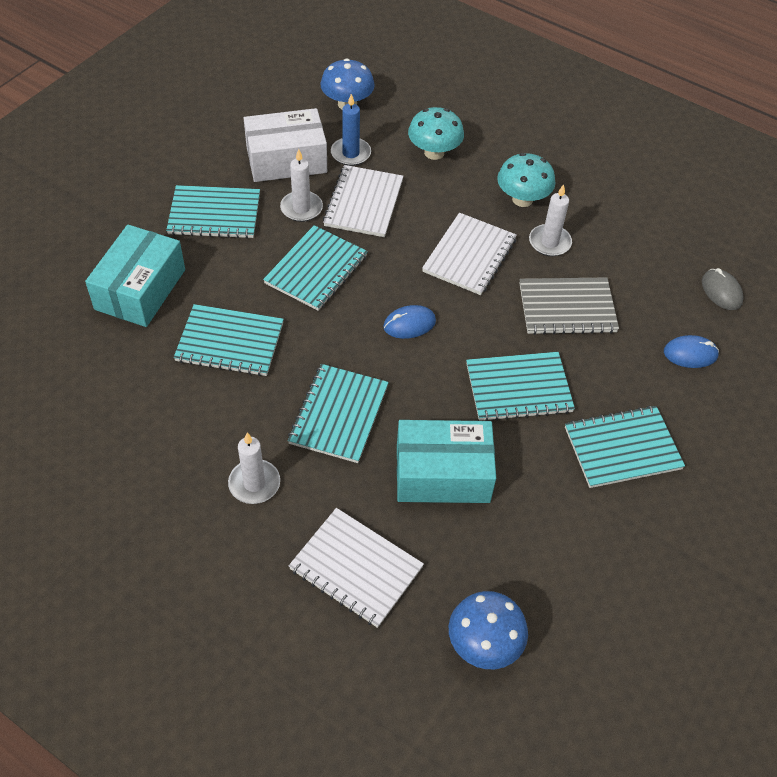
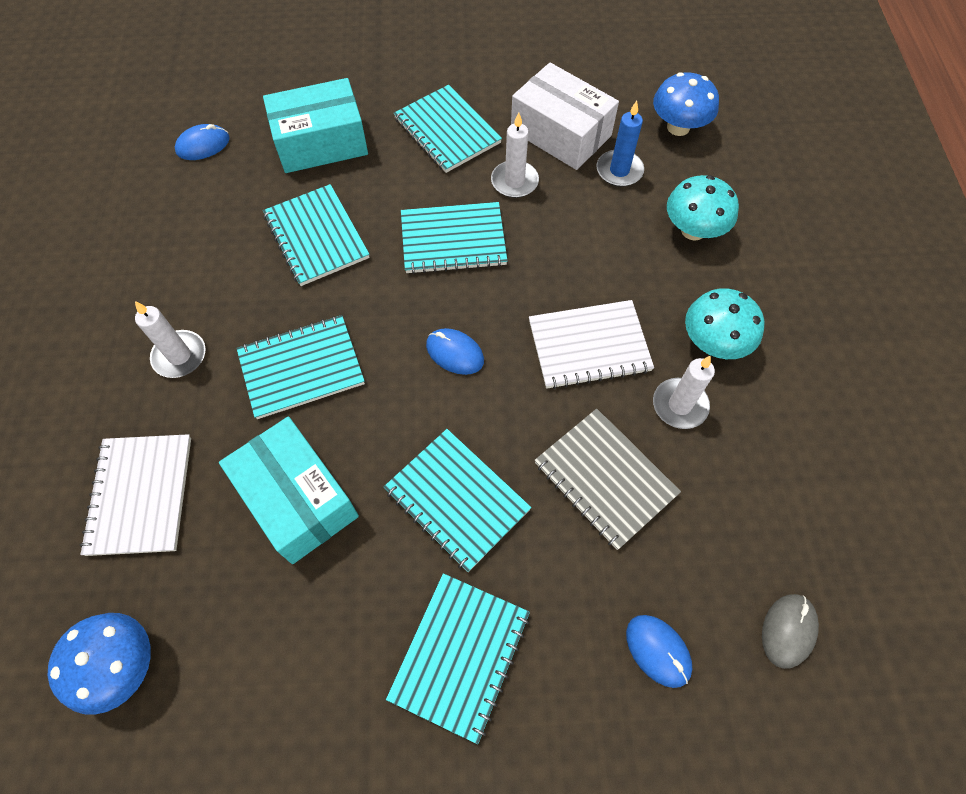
camera: 55 degrees right, 10 degrees up
white notebook [323,165,404,237] -> none
turquoise notebook [565,405,685,488] -> turquoise notebook turned 75 degrees clockwise [386,573,530,744]
none -> blue mouse [175,124,230,160]

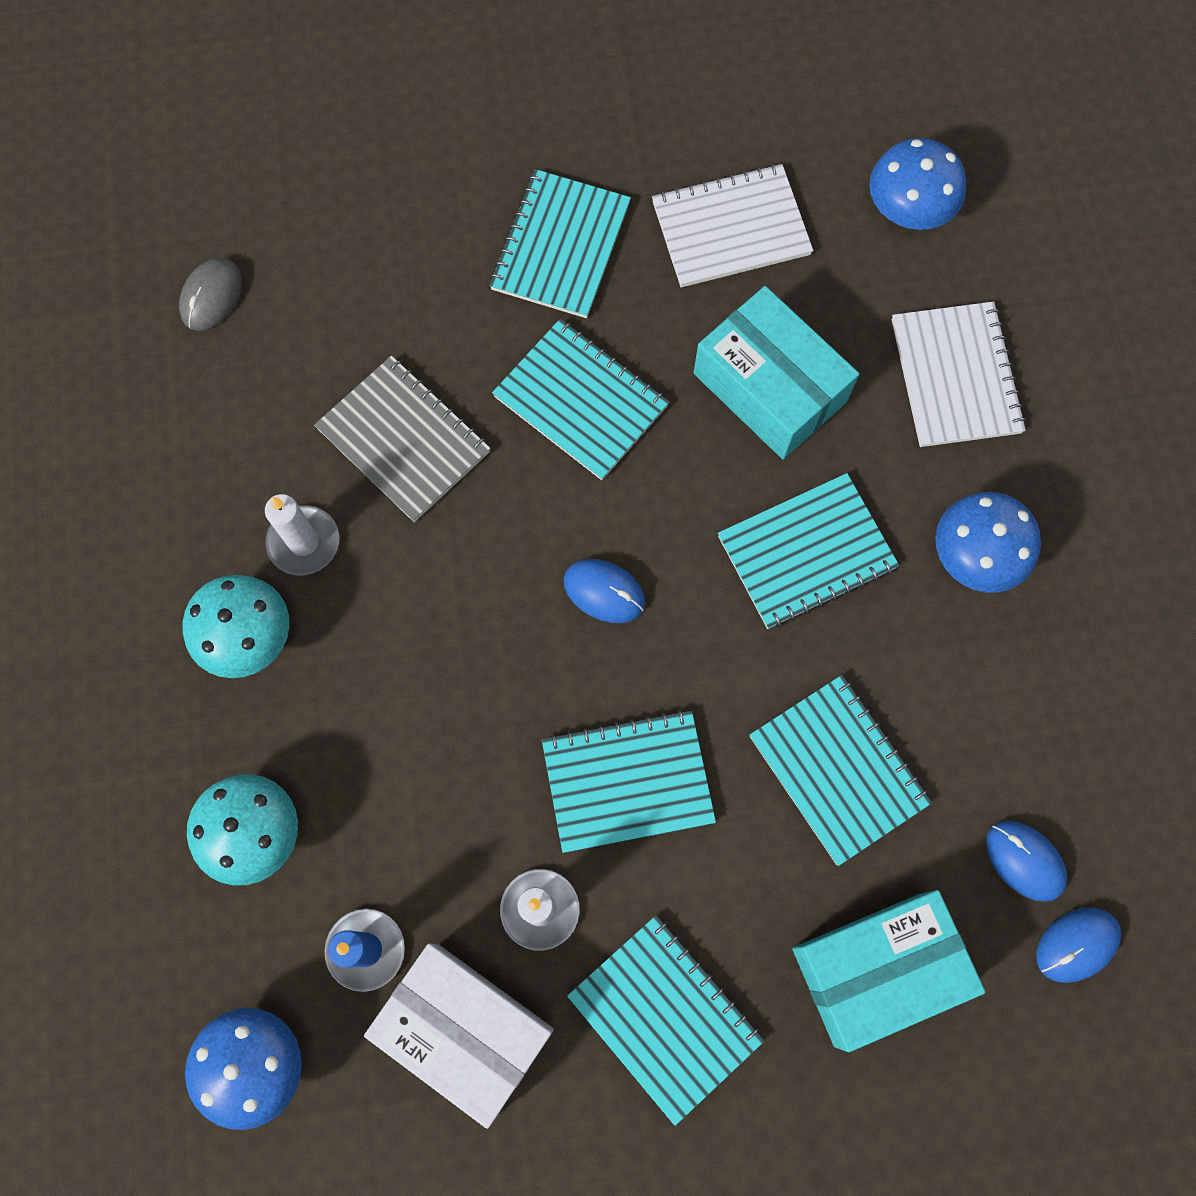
camera: 175 degrees right, 10 degrees up
white candle [135,301,205,378] -> blue mushroom [935,492,1041,592]
white notebook [529,300,654,389] -> white notebook moved to [652,164,813,288]
blue mouse [626,615,692,688] -> blue mouse moved to [986,821,1067,902]

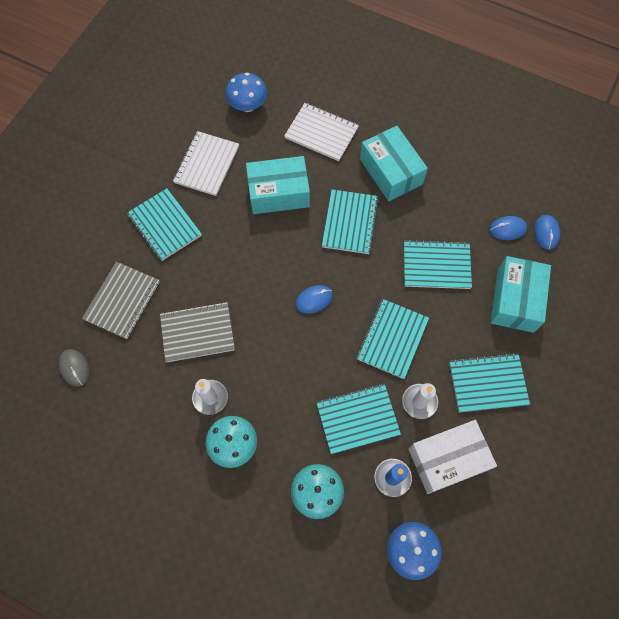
camera: 55 degrees left, 5 degrees down
turquoise notebook [492,319,669,480] -> turquoise notebook moved to [316,384,401,454]
blue mushroom [935,492,1041,592] -> turquoise box [360,126,428,201]
none -> grey notebook [82,262,159,339]

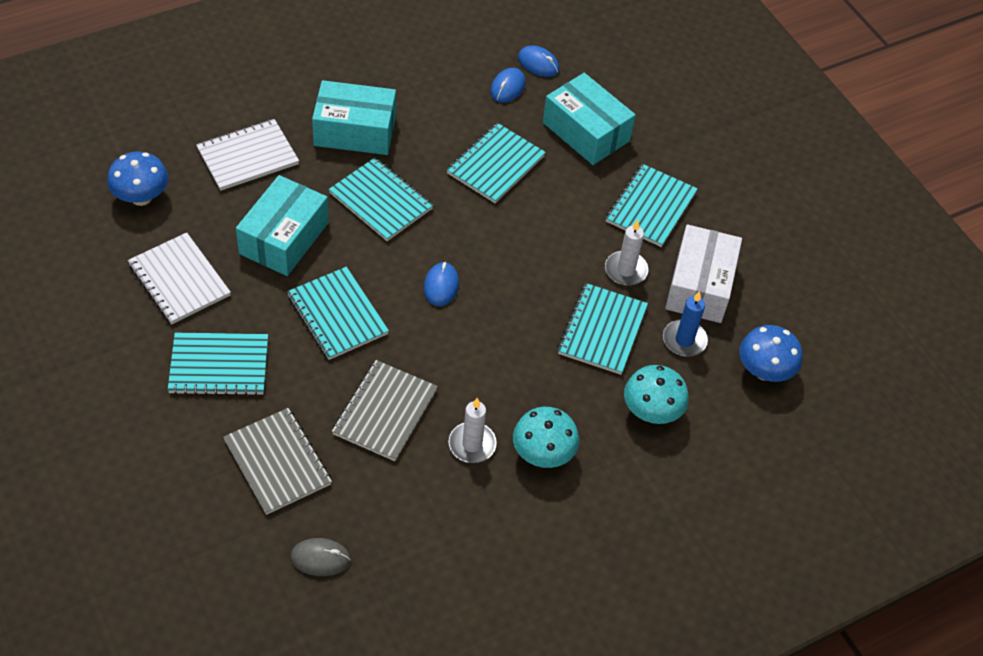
camera: 60 degrees left, 15 degrees down
turquoise notebook [357,299,429,379] -> turquoise notebook moved to [287,267,389,360]

